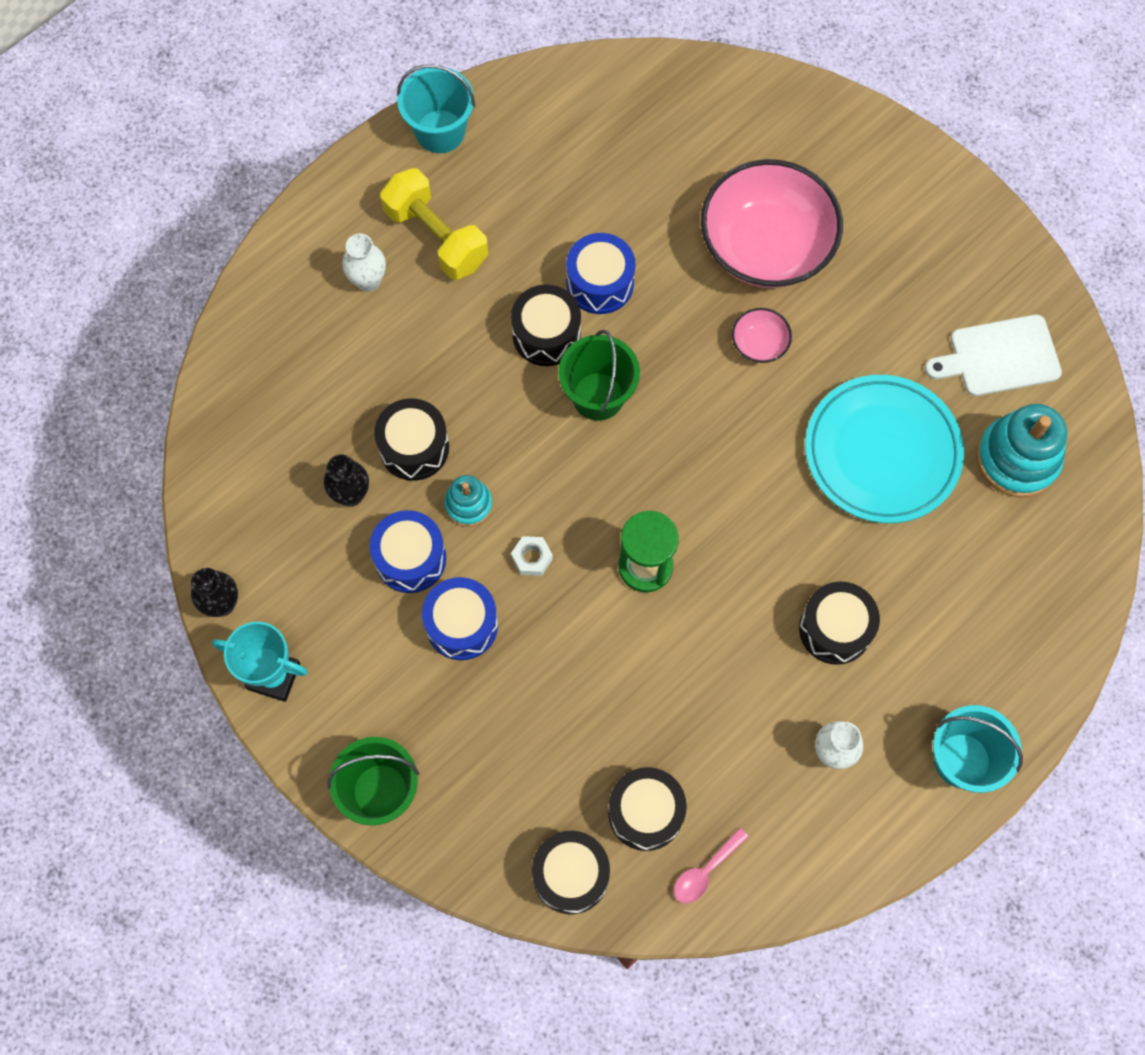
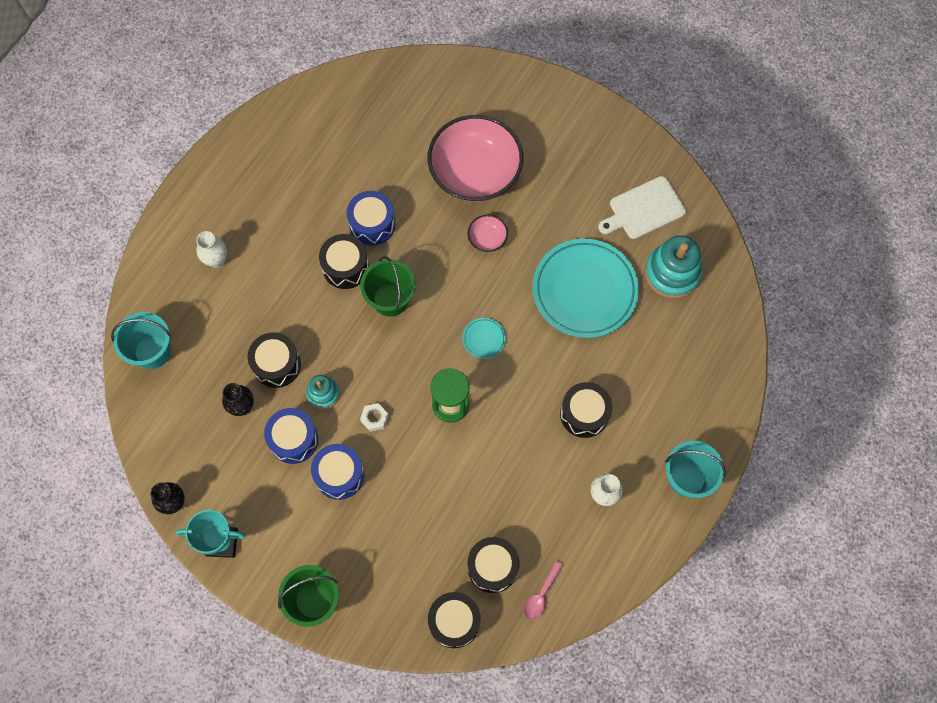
camera: 15 degrees left, 0 degrees up
yellow dumbbell [380,168,488,280] -> none
turquoise bucket [397,64,475,153] -> turquoise bucket moved to [111,312,171,369]
none -> turquoise plate [463,318,506,359]

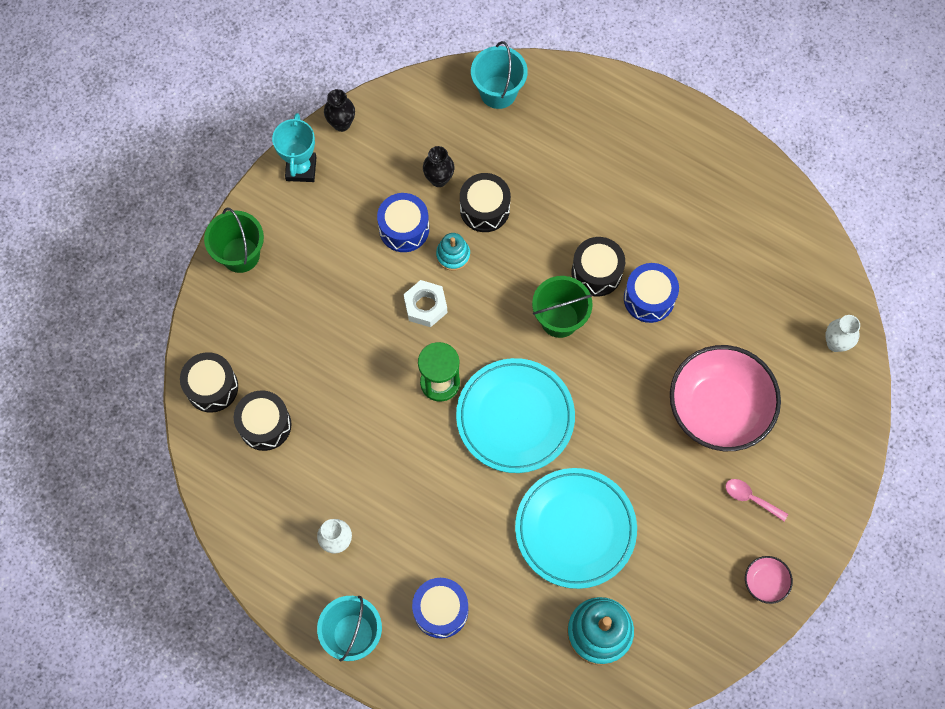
camera: 90 degrees right, 0 degrees up
white vase [196,231,227,268] -> white vase moved to [825,315,860,352]
blue drum [311,444,364,500] -> blue drum moved to [412,578,468,638]
white nut [360,403,389,432] -> white nut [404,280,447,327], size x1.54
turquoise plate [463,318,506,359] -> turquoise plate [456,358,575,473], size x2.48
pink bowl [467,215,508,252] -> pink bowl moved to [745,556,793,604]
pink spoon [524,561,563,620] -> pink spoon moved to [725,479,788,521]
black drum [560,382,612,438] -> none
white cutting board [598,176,686,239] -> none

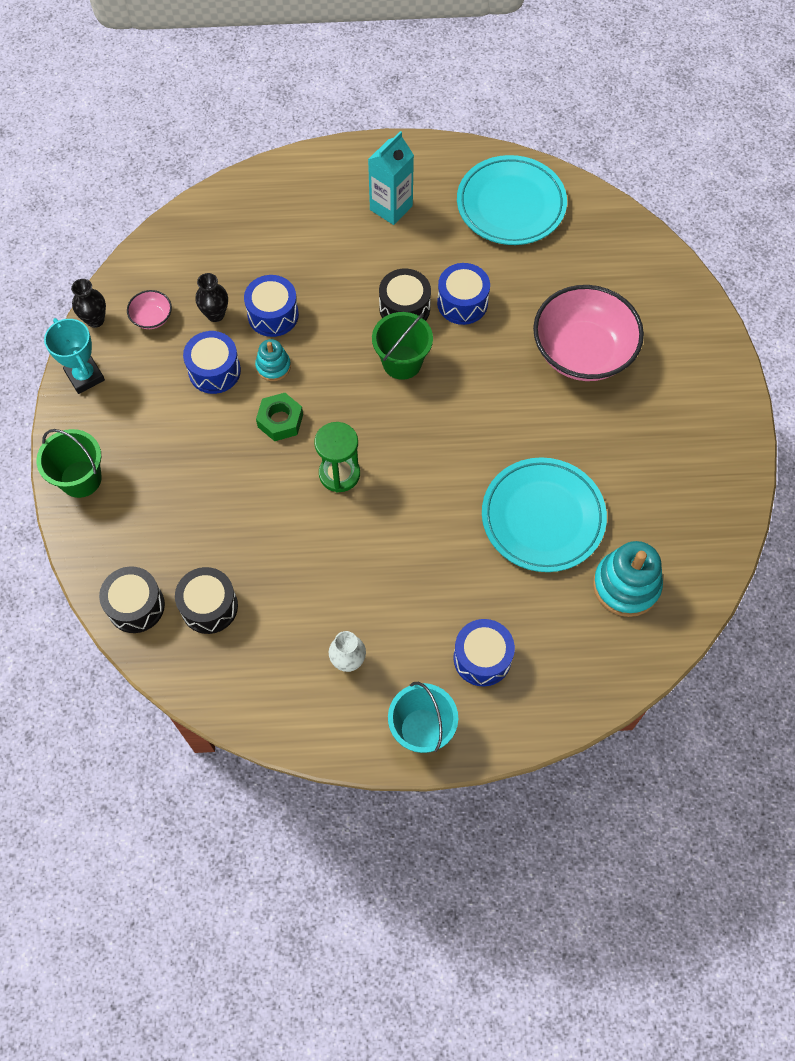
camera: 35 degrees left, 5 degrees down
white nut [404,280,447,327] -> green nut [256,393,303,441]
turquoise plate [456,358,575,473] -> turquoise plate moved to [457,155,567,245]
black drum [460,173,511,232] -> blue drum [244,275,299,337]
turquoise bucket [471,41,528,109] -> none
pink spoon [725,479,788,521] -> none
pink bowl [745,556,793,604] -> pink bowl moved to [127,290,172,329]
white vase [825,315,860,352] -> none
none -> turquoise carton [368,131,414,225]

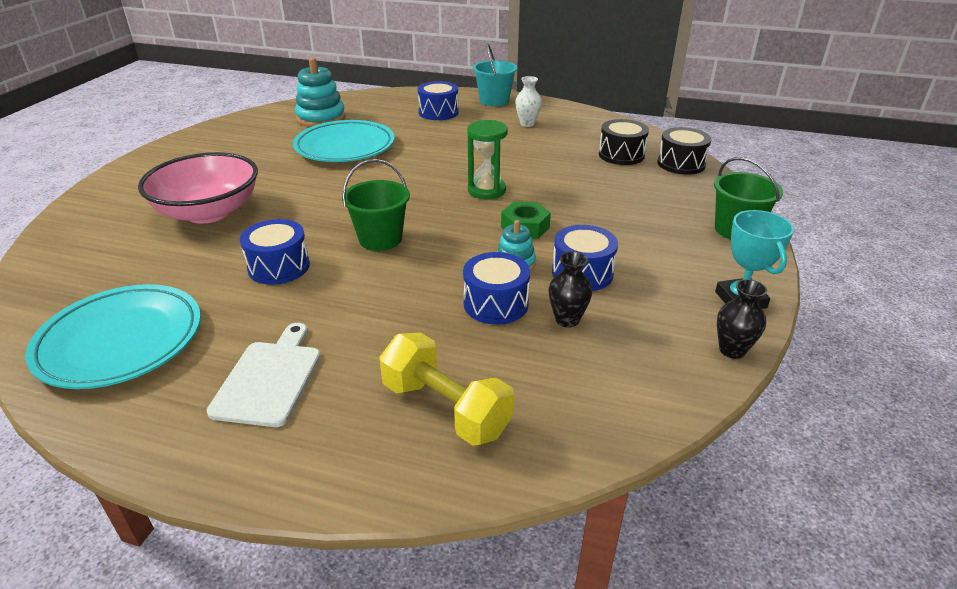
camera: 160 degrees left, 30 degrees down
pink bowl [127,290,172,329] -> none
turquoise carton [368,131,414,225] -> white cutting board [207,323,321,427]
black drum [379,268,431,321] -> none
none -> yellow dumbbell [379,333,514,446]

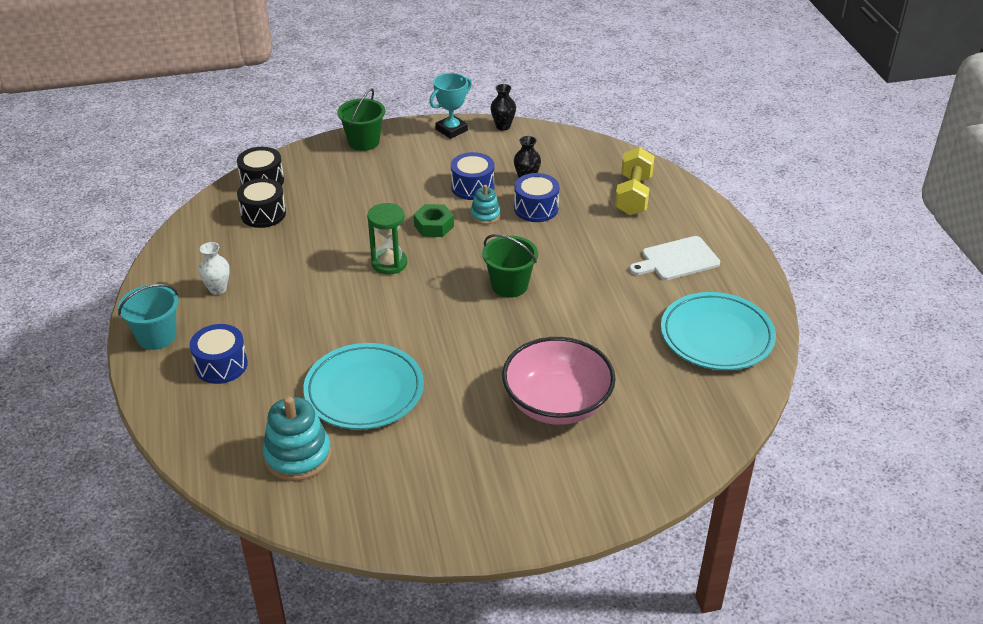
camera: 120 degrees left, 5 degrees up
blue drum [240,219,310,285] -> none

